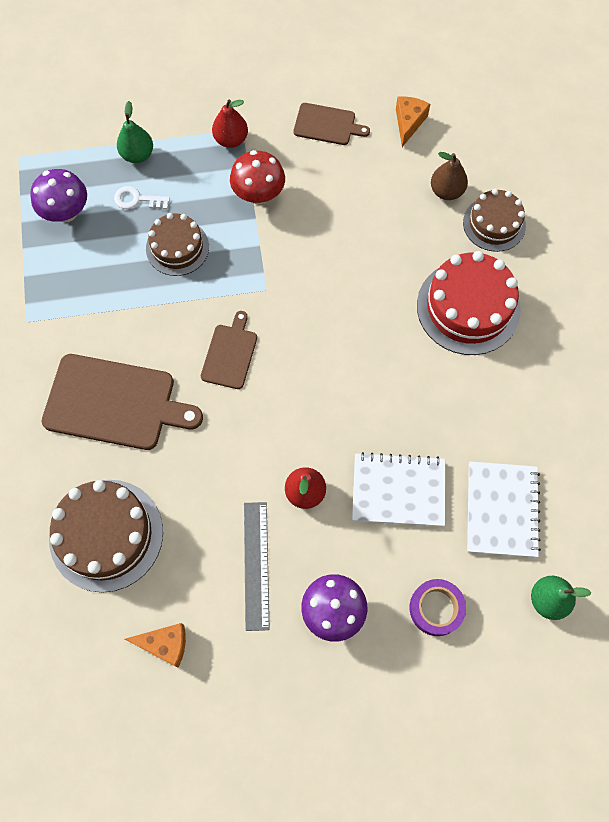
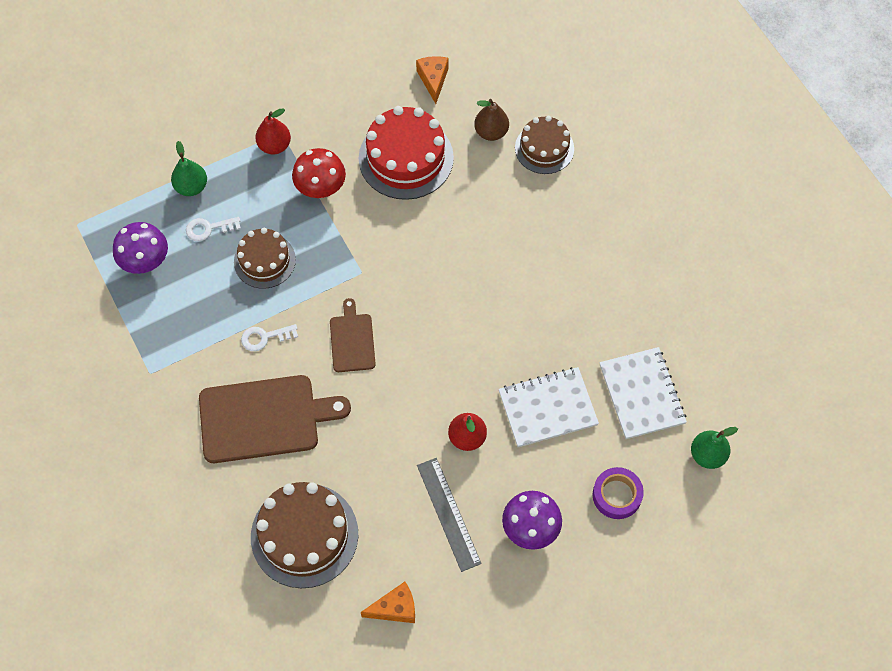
camera: 20 degrees left, 5 degrees down
brown cutting board [293,103,370,145] -> none
red cake [417,251,521,355] -> red cake moved to [359,106,454,200]
none -> white key [241,324,298,351]

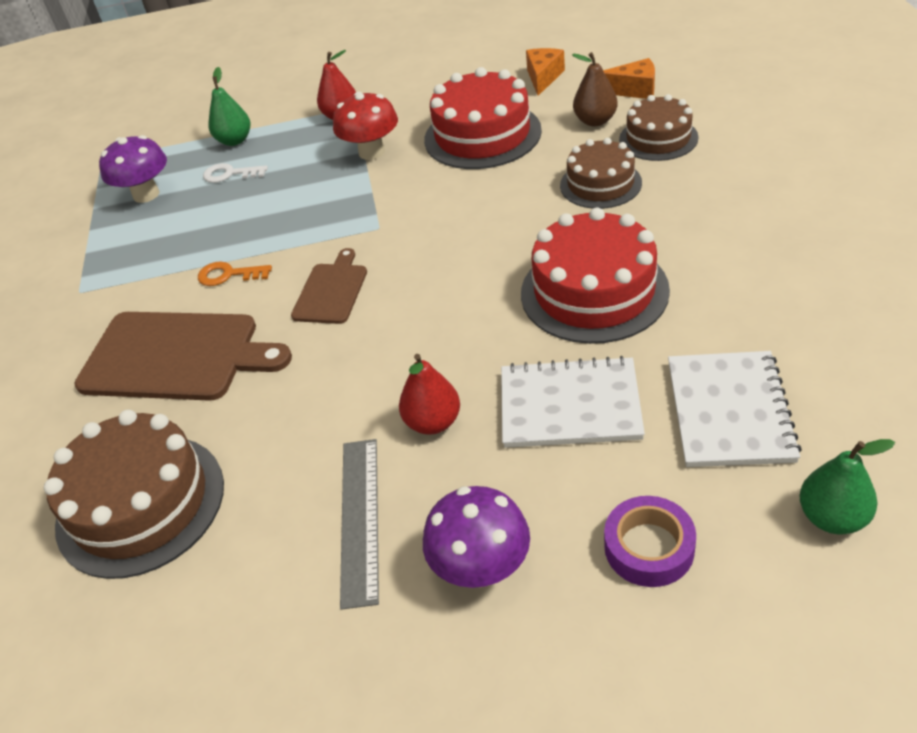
camera: 25 degrees right, 20 degrees down
brown cake [234,228,296,289] -> brown cake moved to [560,138,642,209]
white key [241,324,298,351] -> orange key [198,261,272,286]
orange cheese [361,582,415,623] -> orange cheese moved to [603,58,655,99]
none -> red cake [521,208,670,344]

